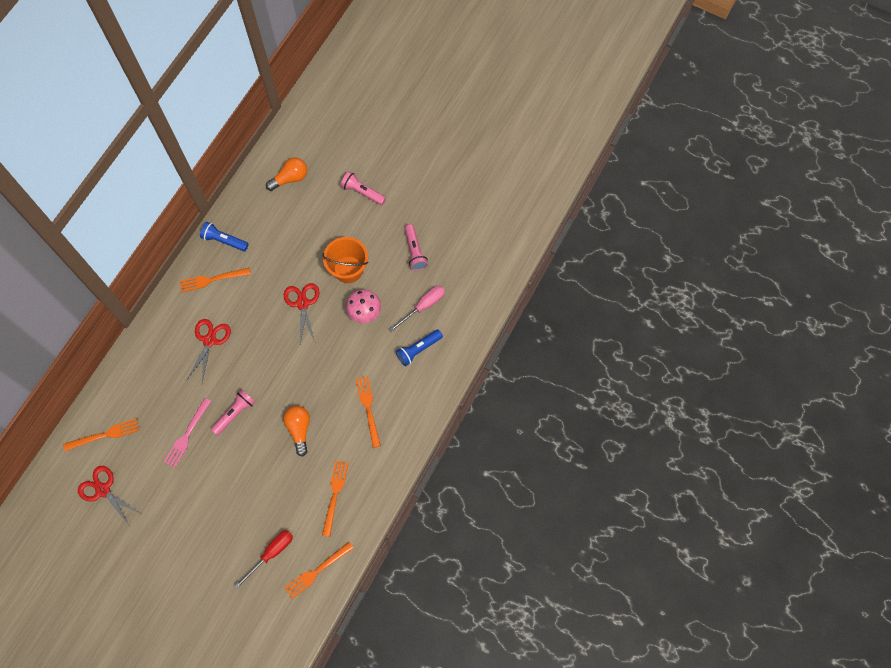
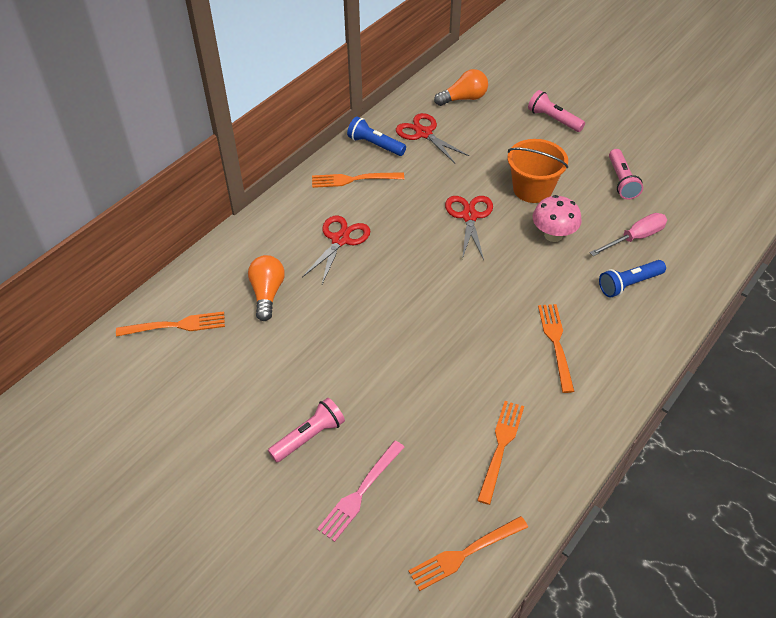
camera: 10 degrees right, 20 degrees down
red scissors [78,466,141,525] -> red scissors moved to [396,113,469,163]
pink fork [164,398,211,468] -> pink fork moved to [317,441,404,542]
pink flashlight [211,389,255,435] -> pink flashlight moved to [268,398,345,463]
red screwdriver [234,530,293,589] -> none
orange light bulb [283,406,310,457] -> orange light bulb moved to [248,255,285,321]

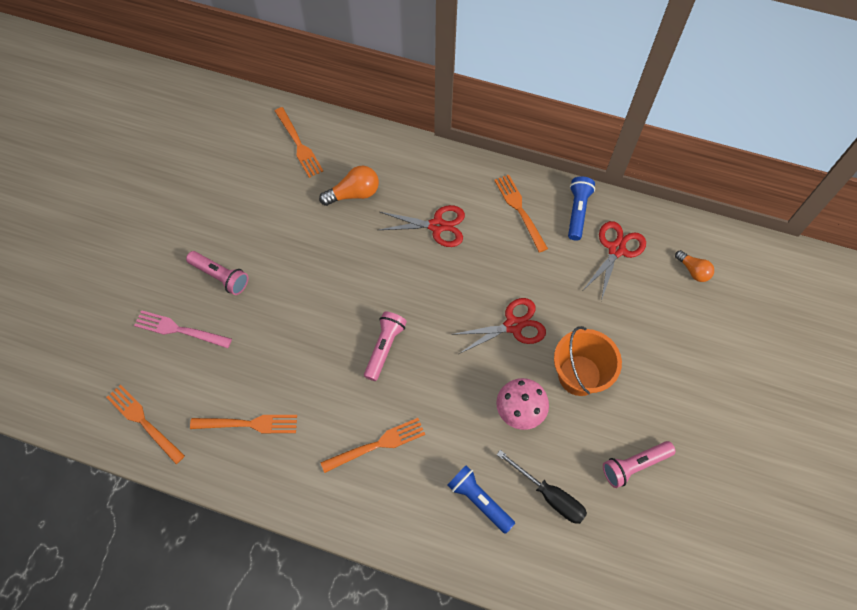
camera: 70 degrees right, 15 degrees up
orange light bulb [434,69,488,106] -> orange light bulb [675,250,714,282], size x0.67
pink flashlight [528,90,585,132] -> pink flashlight moved to [364,312,407,381]
pink screwdriver [590,213,667,256] -> black screwdriver [497,450,587,524]

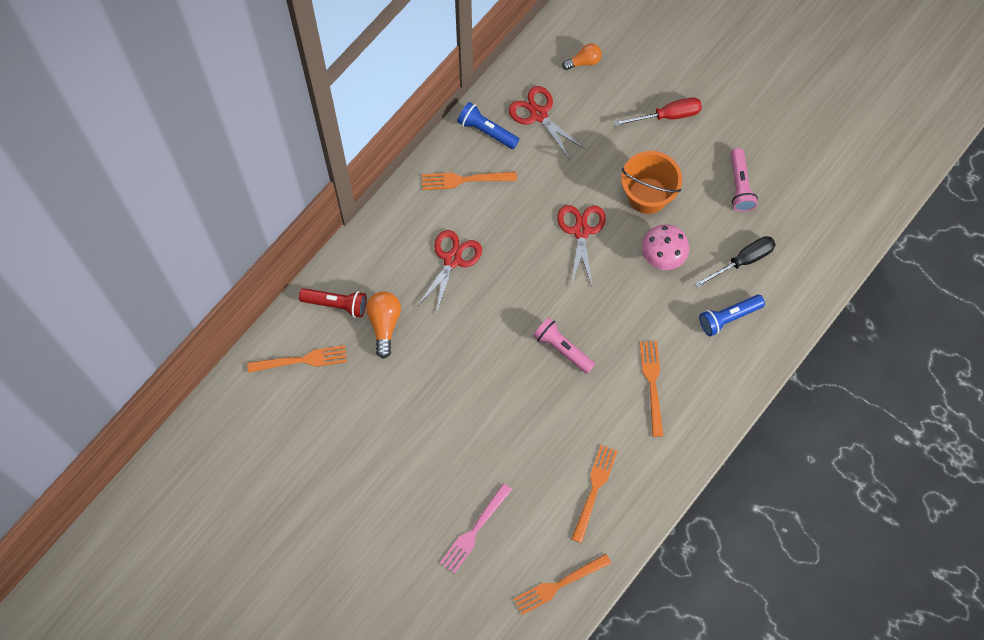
camera: 70 degrees left, 5 degrees up
pink flashlight [186,251,248,295] -> none
none -> red flashlight [299,288,367,317]
none -> red screwdriver [614,97,702,126]

